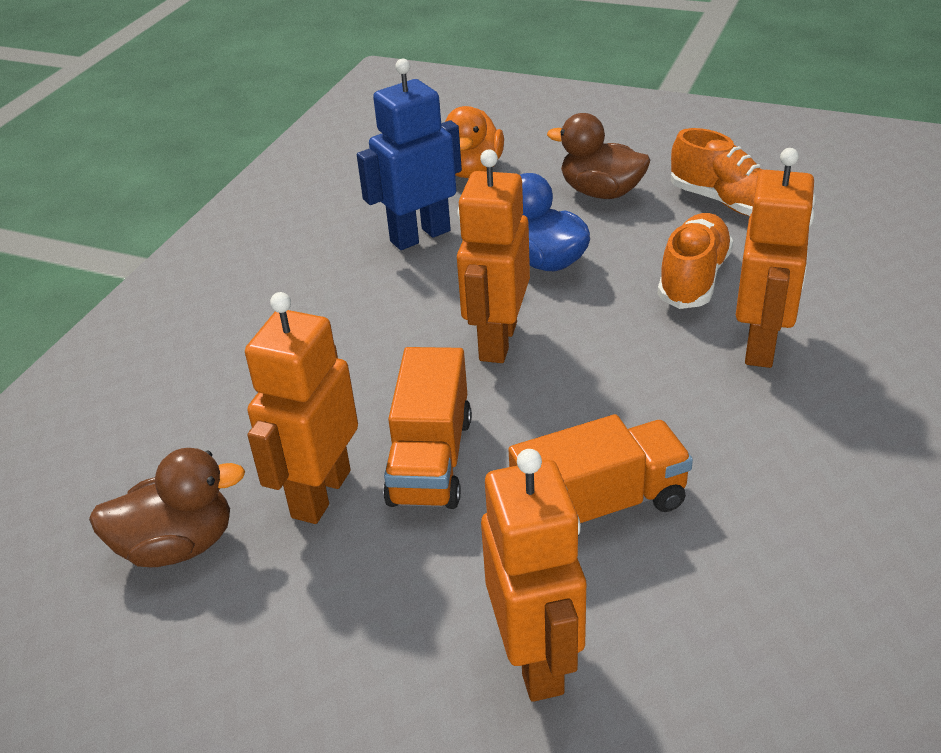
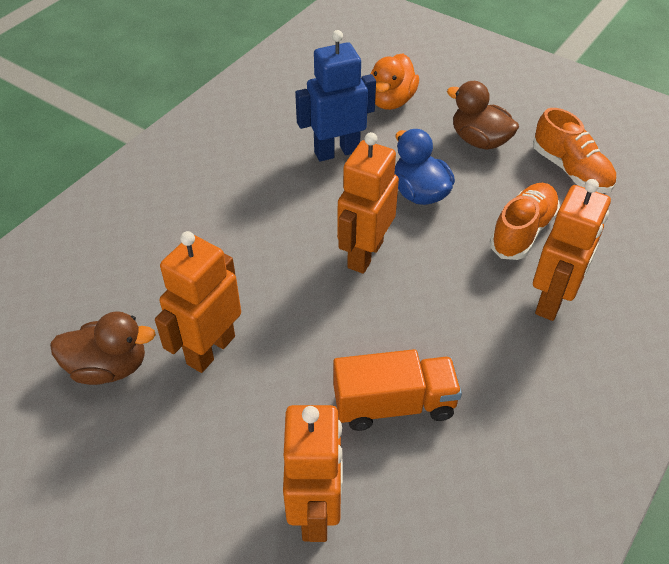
camera: 10 degrees right, 10 degrees up
orange truck [383,347,472,509] -> none

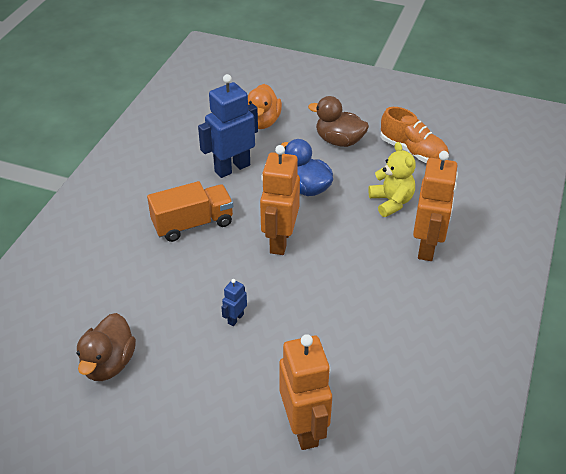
camera: 15 degrees left, 5 degrees down
brown duck [50,311,156,385] -> brown duck turned 120 degrees clockwise [77,313,136,381]
orange robot [155,231,241,373] -> none
orange truck [333,349,462,431] -> orange truck moved to [147,181,233,242]
orange shoe [490,183,560,260] -> yellow teddy bear [368,142,416,217]
none -> blue robot [222,279,247,326]

